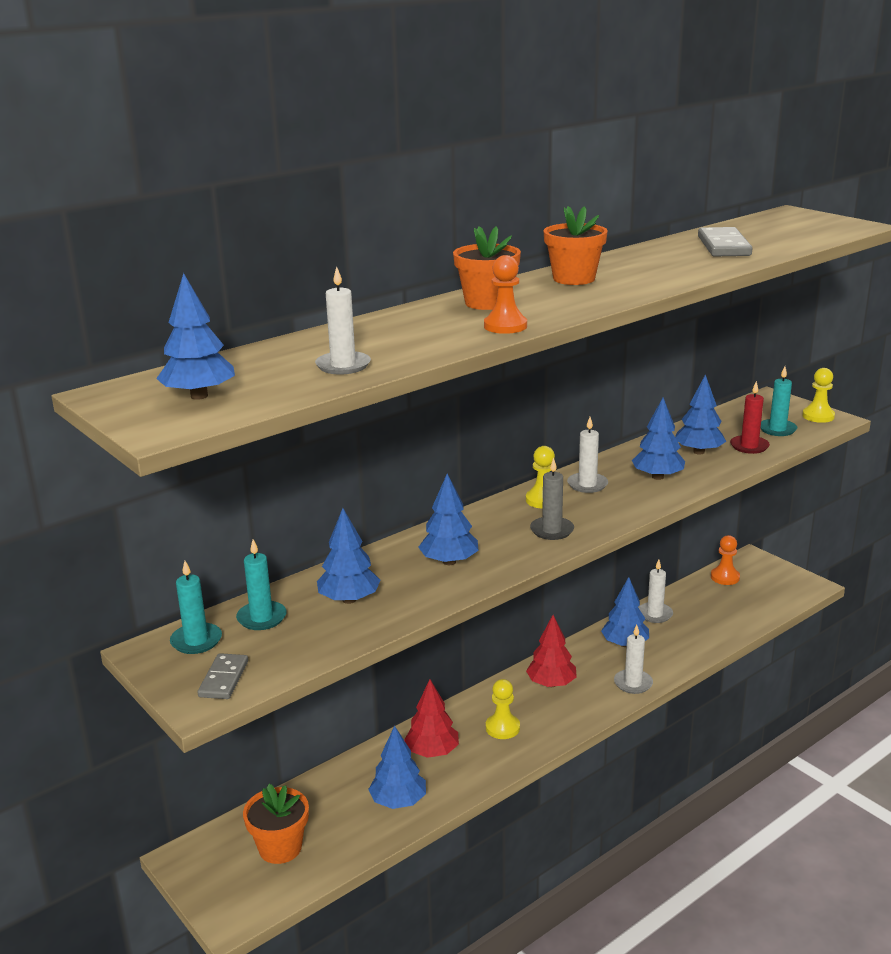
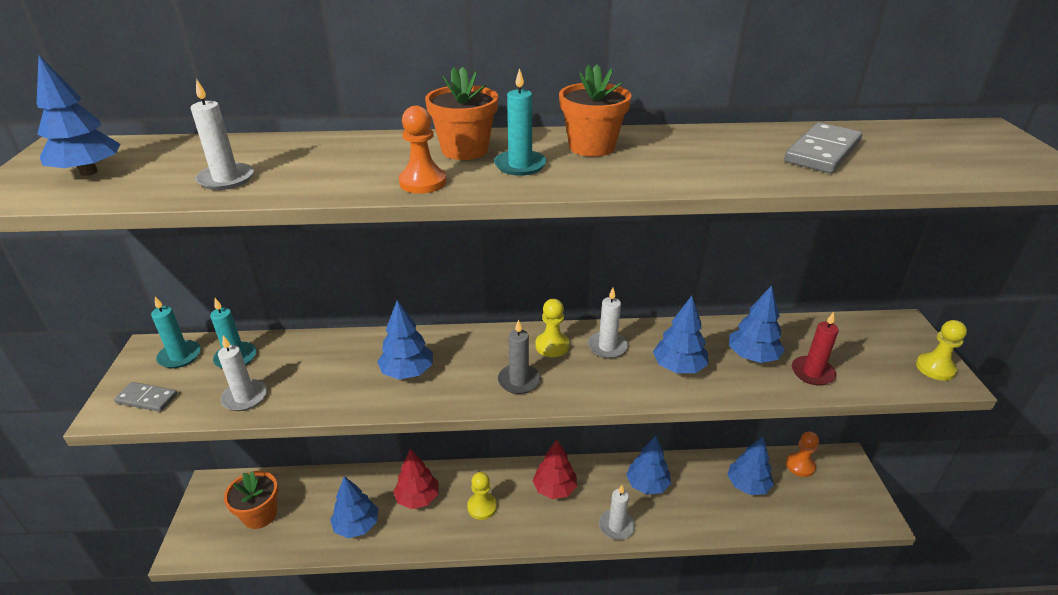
camera: 35 degrees right, 10 degrees up
grey domino [198,653,248,699] -> grey domino turned 60 degrees clockwise [114,382,178,412]
blue tree [317,508,380,604] -> blue tree moved to [727,436,774,495]
white candle [638,559,673,623] -> white candle moved to [218,336,267,411]
turquoise candle [761,367,797,436] -> turquoise candle moved to [494,68,547,176]

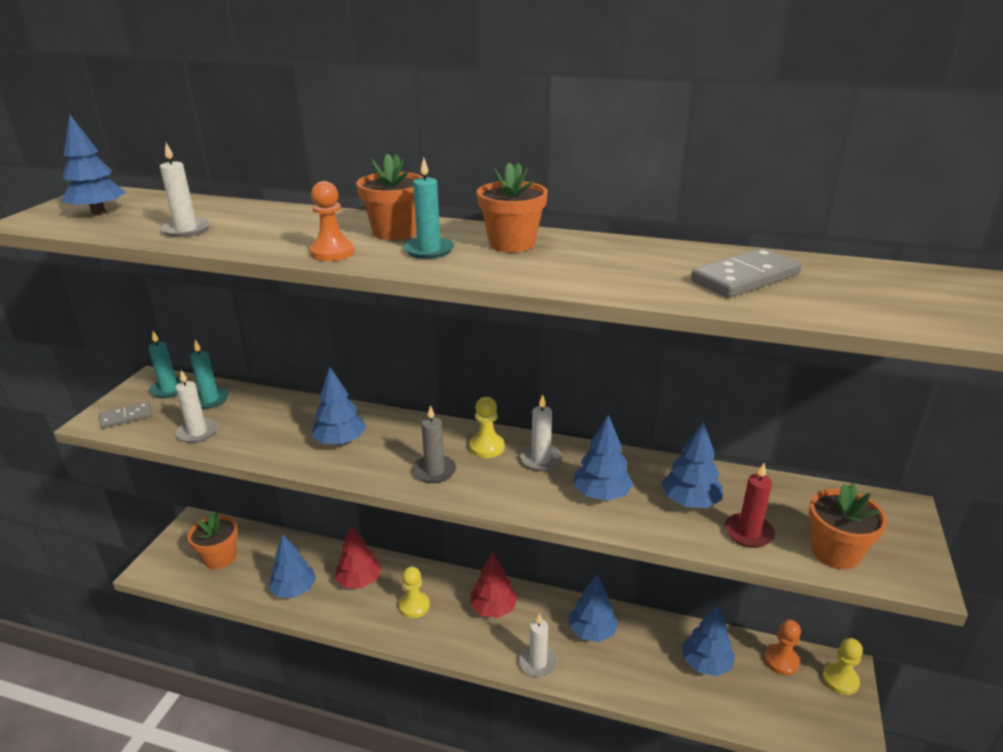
camera: 20 degrees right, 5 degrees down
grey domino [114,382,178,412] -> grey domino turned 60 degrees counterclockwise [99,402,152,429]
yellow pawn [916,320,967,381] -> yellow pawn moved to [822,638,863,695]
none -> orange flower pot [809,483,887,569]

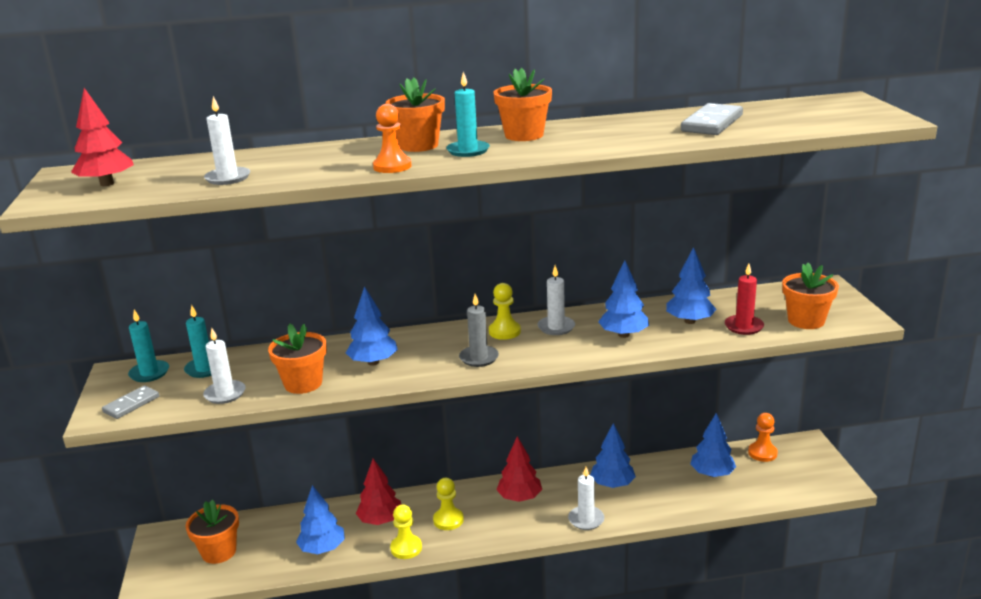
camera: 25 degrees left, 5 degrees down
blue tree [61,115,126,215] -> red tree [71,88,134,186]
yellow pawn [822,638,863,695] -> yellow pawn moved to [390,504,422,559]
none -> orange flower pot [268,323,327,394]

